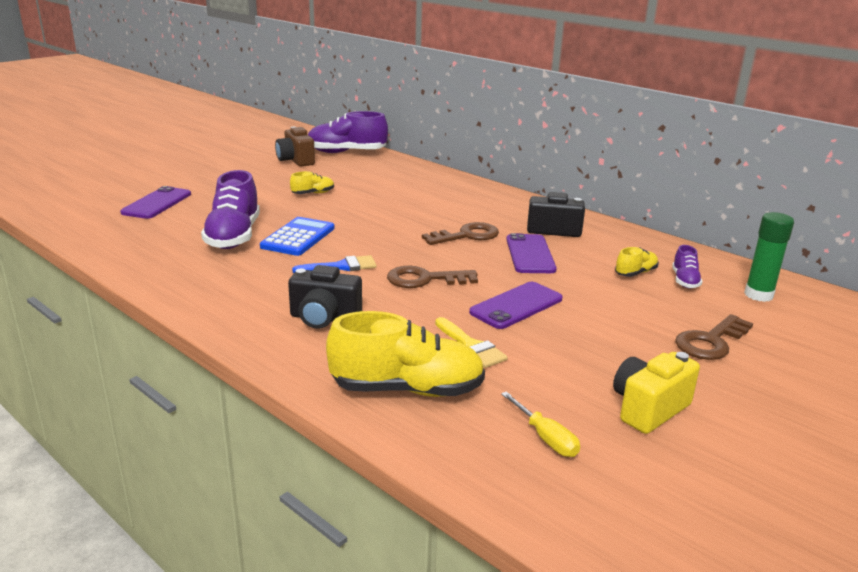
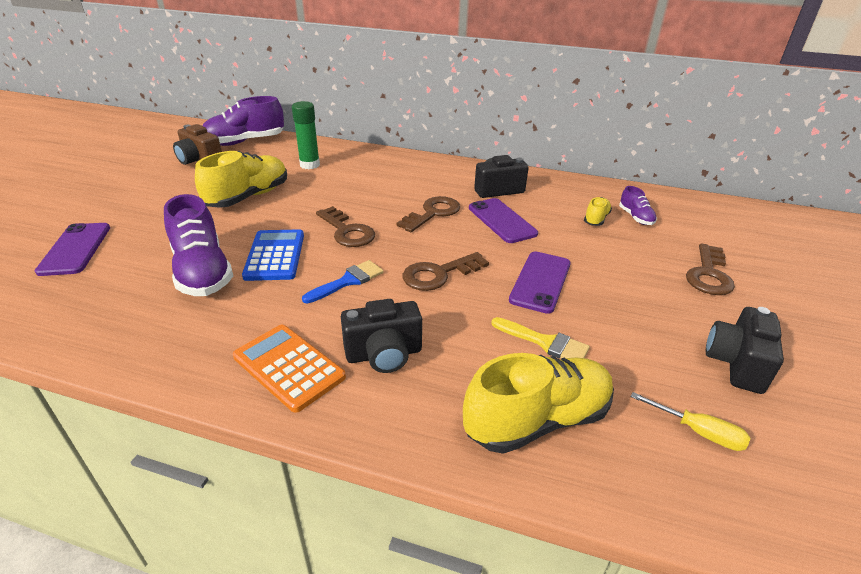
camera: 25 degrees left, 10 degrees up
yellow shoe [290,171,334,194] -> yellow shoe [195,151,287,208], size x2.05
yellow camera [613,352,700,434] -> black camera [706,307,784,394]
green glue stick [744,212,794,302] -> green glue stick moved to [292,101,320,169]
none -> orange calculator [233,325,346,413]
none -> brown key [316,206,375,247]

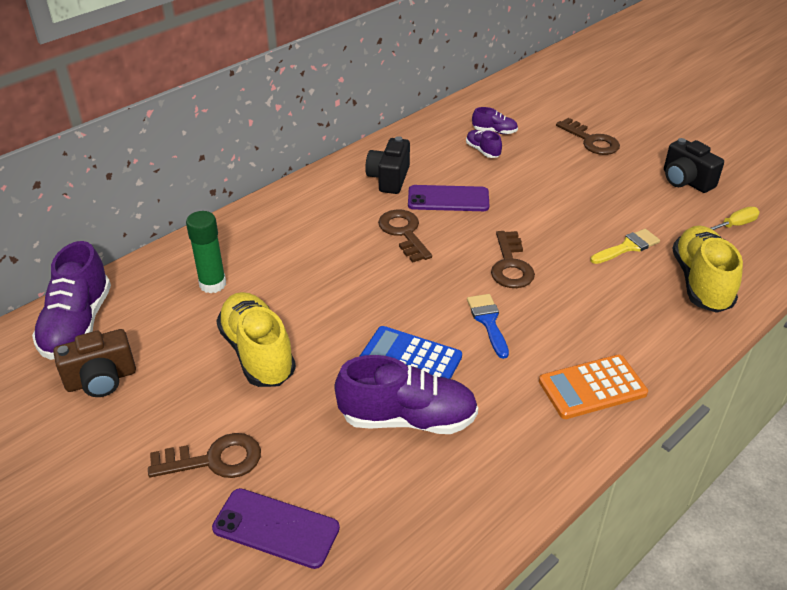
camera: 60 degrees left, 5 degrees up
brown key [316,206,375,247] -> brown key moved to [148,433,261,478]
black camera [341,299,422,373] -> none
purple phone [509,251,571,314] -> none
yellow shoe [584,197,612,226] -> purple shoe [466,130,502,158]

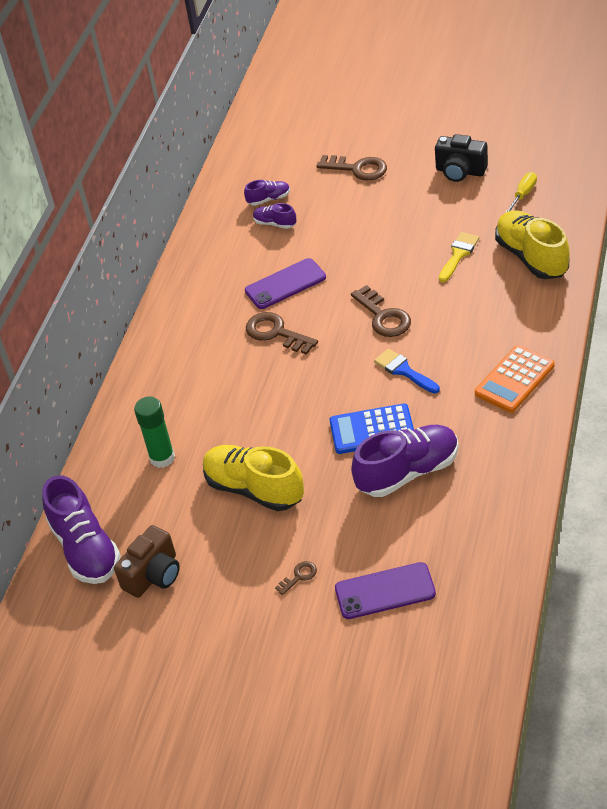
camera: 25 degrees left, 5 degrees up
brown key [148,433,261,478] -> brown key [275,561,317,595], size x0.51
black camera [365,136,410,194] -> none

